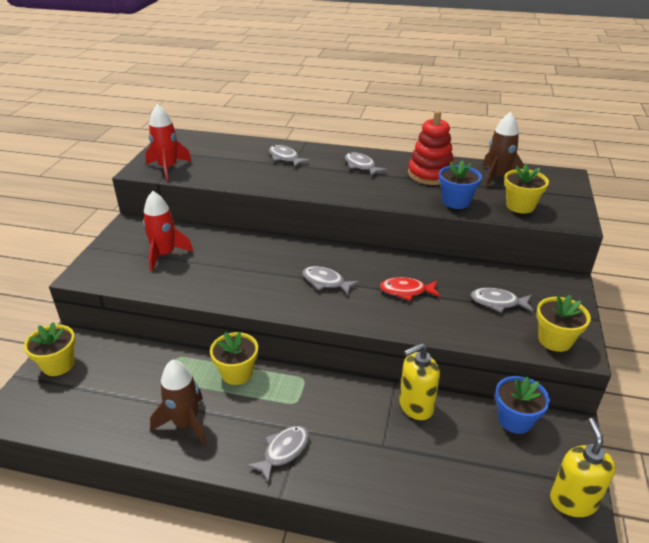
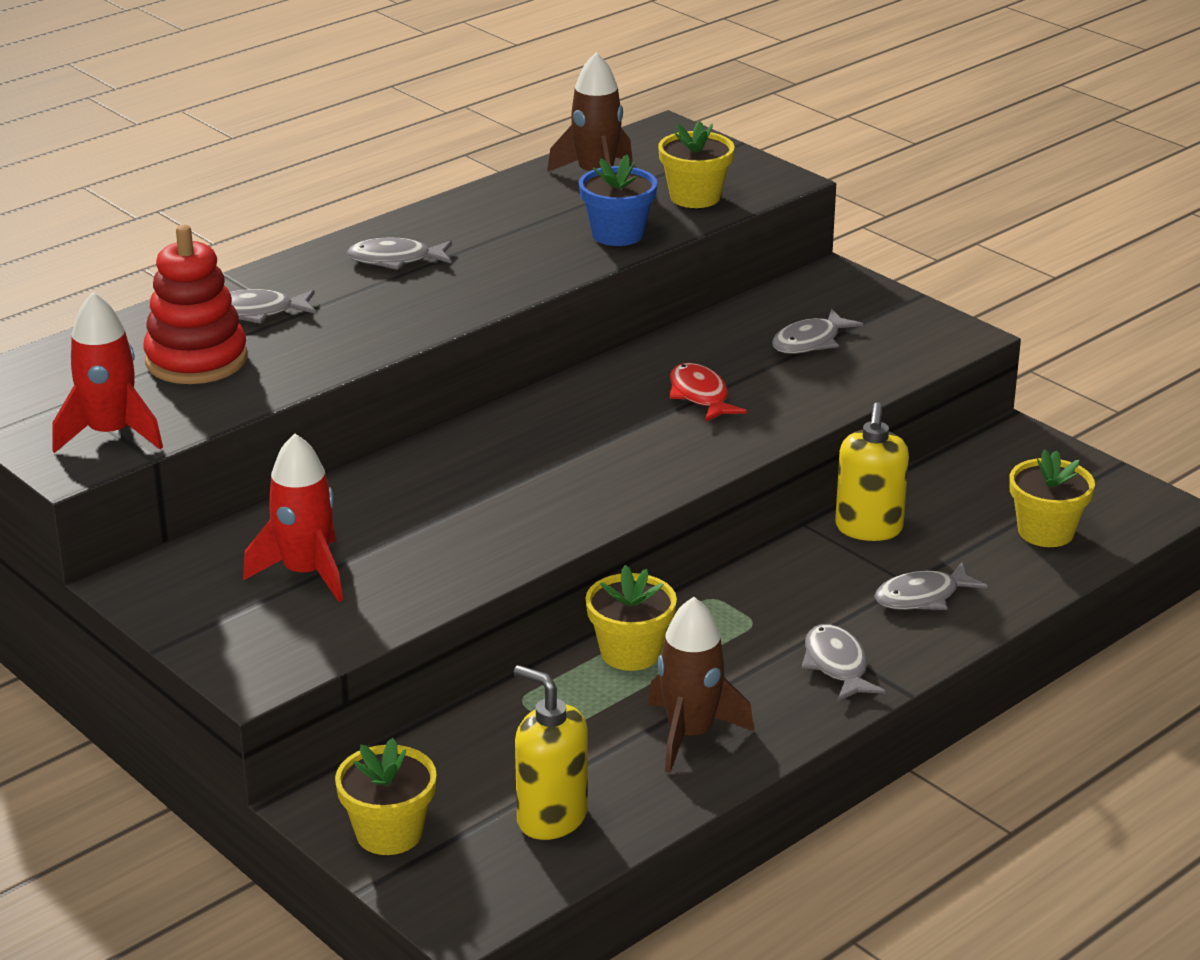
camera: 55 degrees left, 5 degrees down
grey fish [302,266,360,295] -> grey fish moved to [875,562,988,610]
red fish [380,277,440,301] -> red fish turned 120 degrees clockwise [670,363,747,422]
red stacking toy [408,110,454,185] -> red stacking toy moved to [143,225,247,384]
blue flower pot [495,376,550,434] -> none
yellow flower pot [536,295,591,352] -> yellow flower pot moved to [1010,449,1095,547]
yellow soap dispenser [550,418,616,517] -> yellow soap dispenser moved to [514,665,588,840]

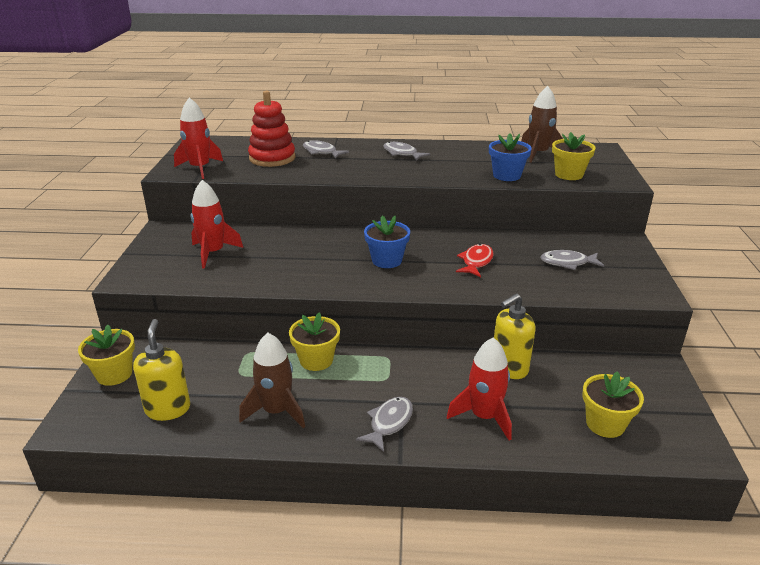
camera: 45 degrees right, 0 degrees up
grey fish [875,562,988,610] -> red rocket [447,337,512,441]
none -> blue flower pot [364,216,410,268]

